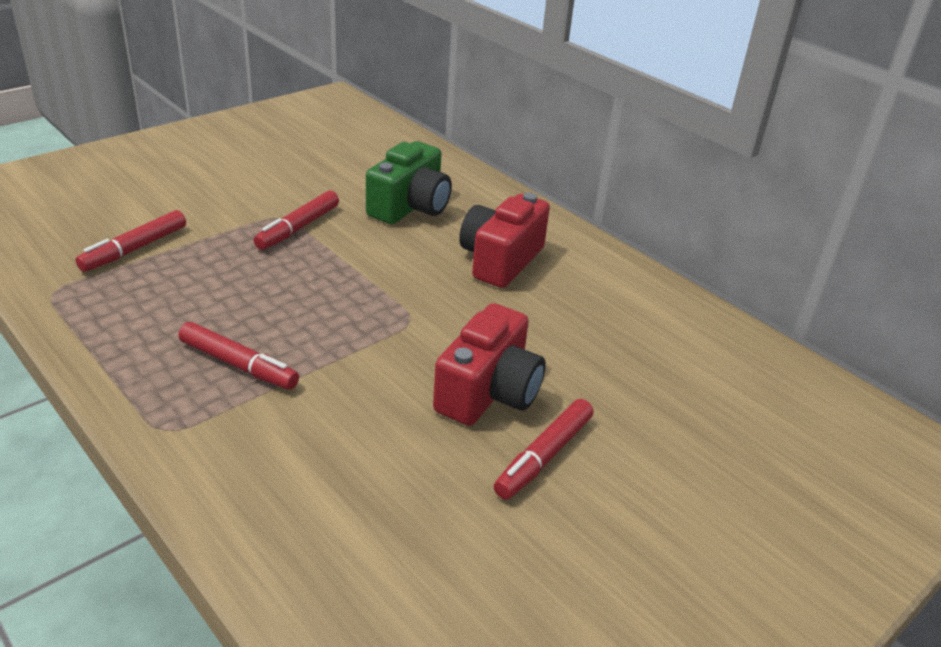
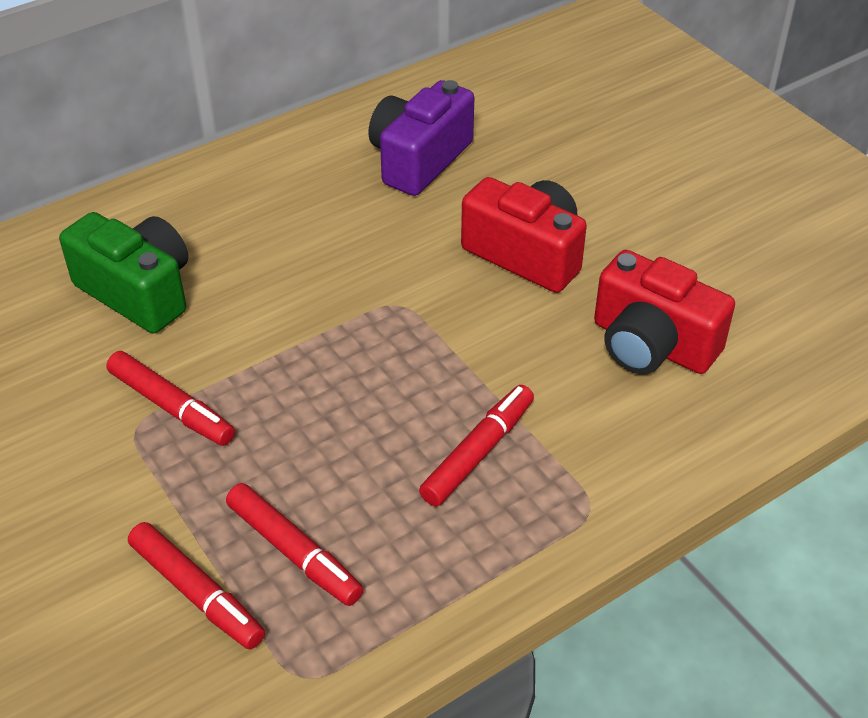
camera: 80 degrees left, 10 degrees up
red camera [459,193,550,288] -> red camera moved to [594,250,735,374]
red marker [494,399,594,500] -> red marker moved to [226,483,364,606]
none -> purple camera [368,80,474,196]

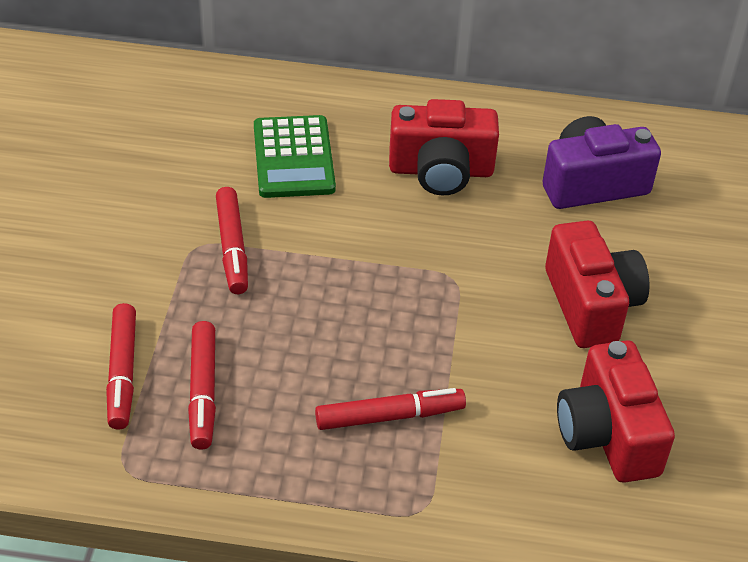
camera: 40 degrees right, 0 degrees up
green camera [59,212,188,333] -> green calculator [254,115,336,198]
none -> red camera [389,99,499,195]

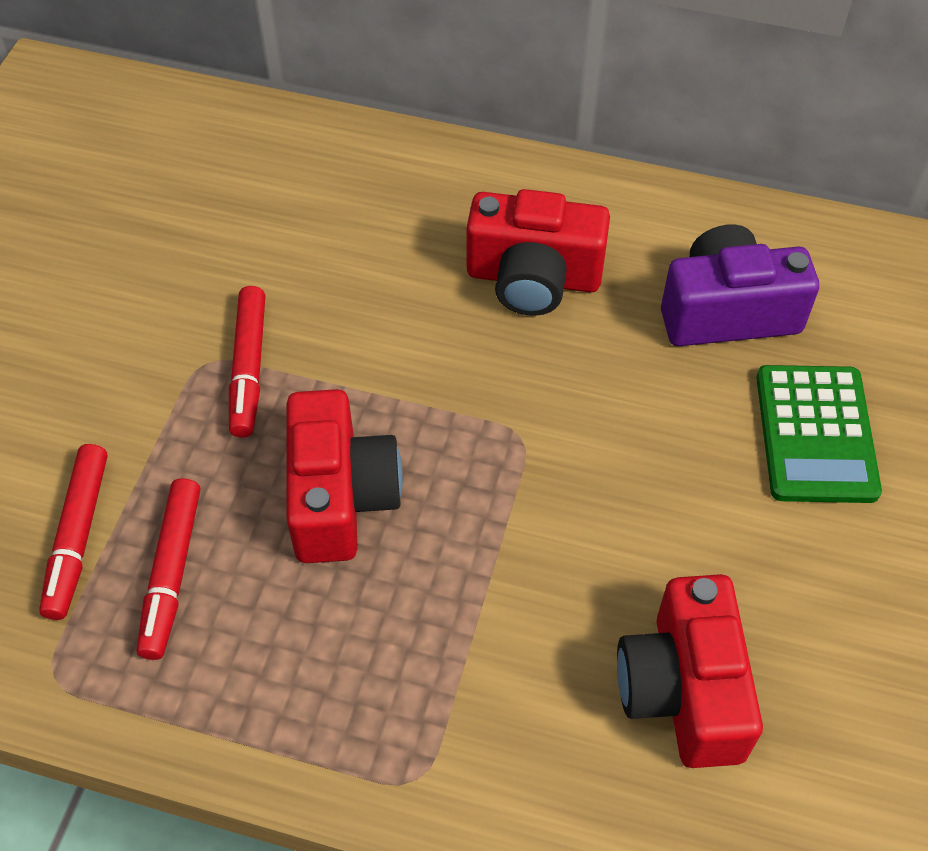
camera: 10 degrees right, 10 degrees up
green calculator [254,115,336,198] -> green calculator moved to [756,365,882,503]
red marker [315,388,466,430] -> none
red camera [545,220,650,348] -> red camera moved to [286,389,403,563]

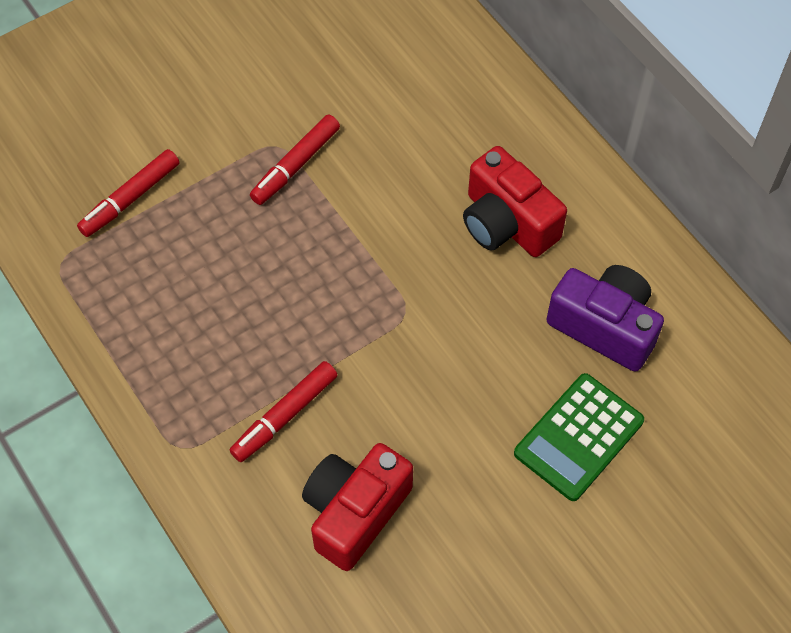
camera: 40 degrees right, 5 degrees up
red marker [137,478,200,660] -> red marker moved to [230,361,337,462]
red camera [286,389,403,563] -> none

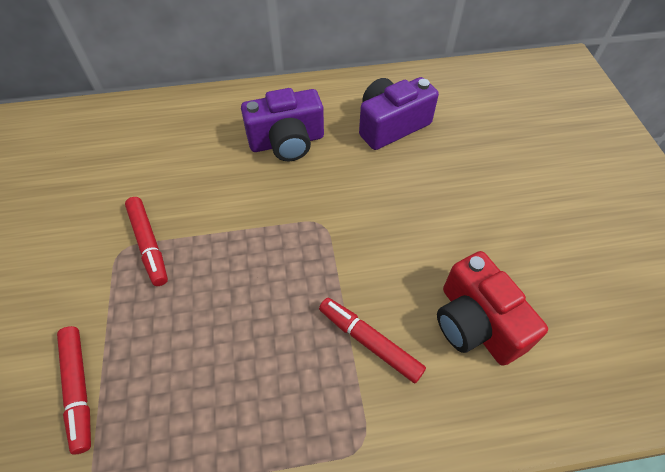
camera: 65 degrees left, 5 degrees down
red marker [230,361,337,462] -> red marker turned 150 degrees clockwise [319,298,426,383]
red camera [463,146,567,257] -> purple camera [241,88,324,161]
green calculator [514,373,644,501] -> none

